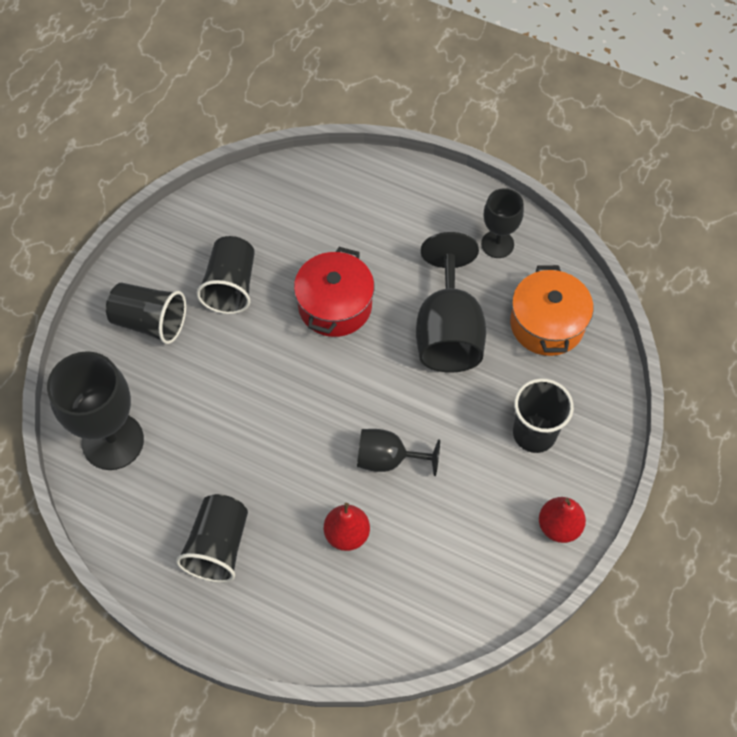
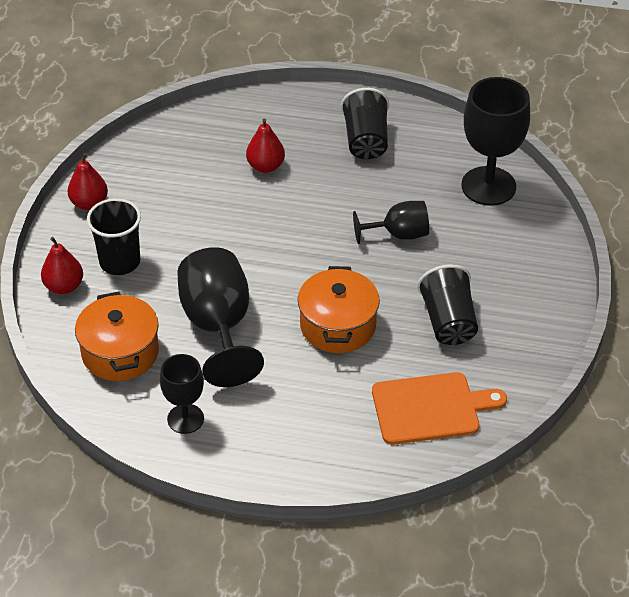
camera: 165 degrees right, 15 degrees down
black cup [106,283,186,344] -> none
red pot [294,247,374,337] -> orange pot [298,266,380,353]
black goblet [357,429,440,476] -> black goblet moved to [353,201,429,244]
none -> red pear [41,237,83,294]
none -> orange cutting board [372,372,507,445]

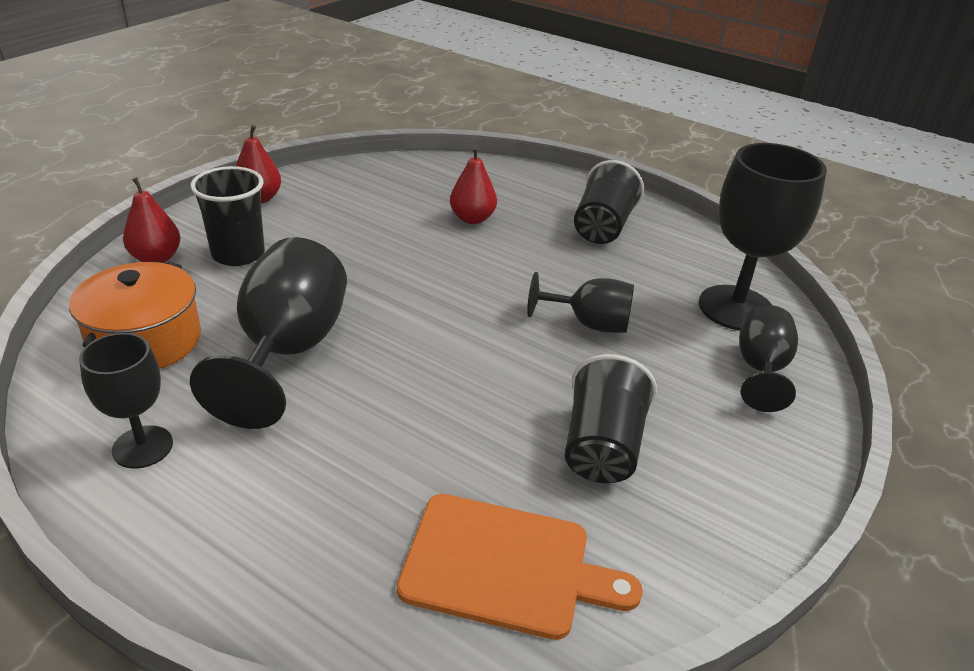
camera: 20 degrees right, 10 degrees down
orange pot [298,266,380,353] -> none
none -> black goblet [739,305,798,412]

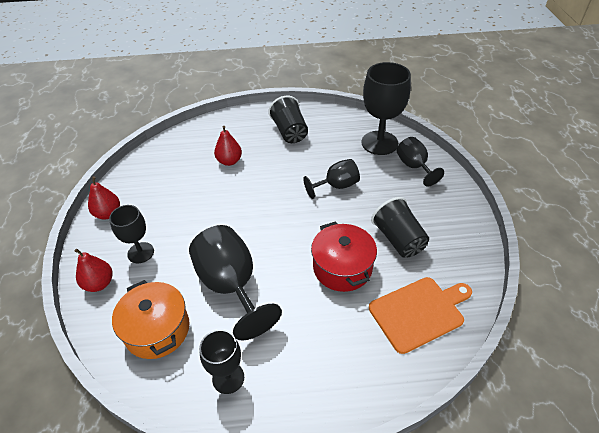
camera: 35 degrees left, 10 degrees up
black cup [190,166,265,266] -> black goblet [109,205,154,263]
none -> red pot [311,221,377,292]

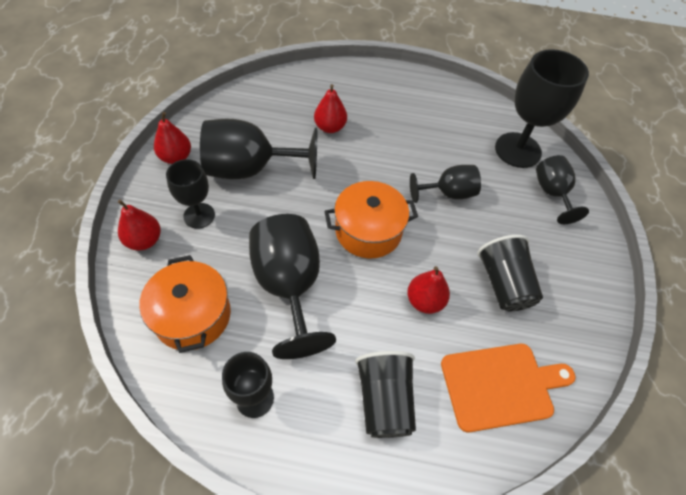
camera: 10 degrees right, 10 degrees up
black cup [268,96,308,143] -> black cup moved to [355,351,416,438]
red pot [311,221,377,292] -> red pear [407,266,450,314]
none -> black goblet [200,119,317,179]
none -> orange pot [324,181,418,259]

